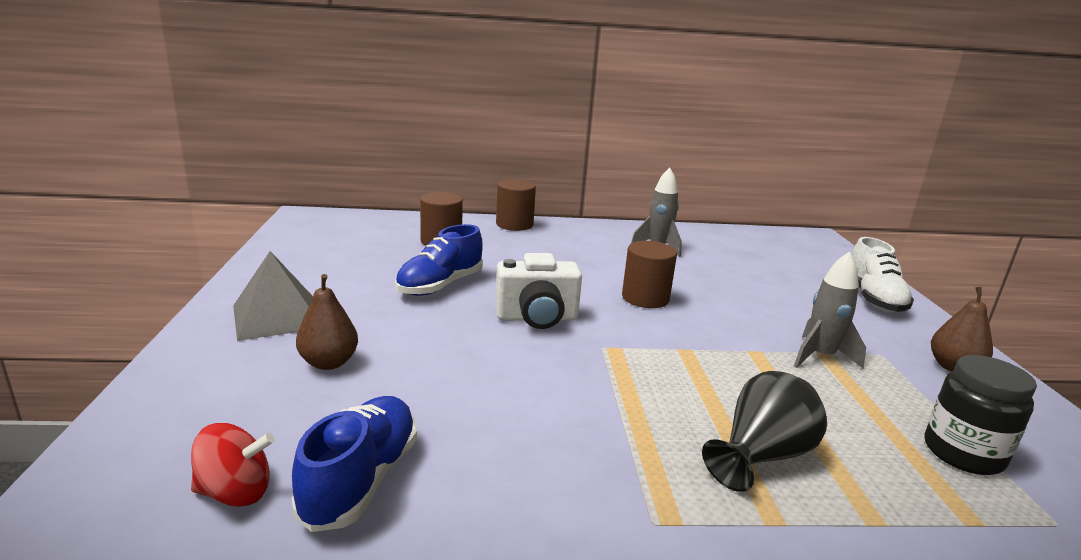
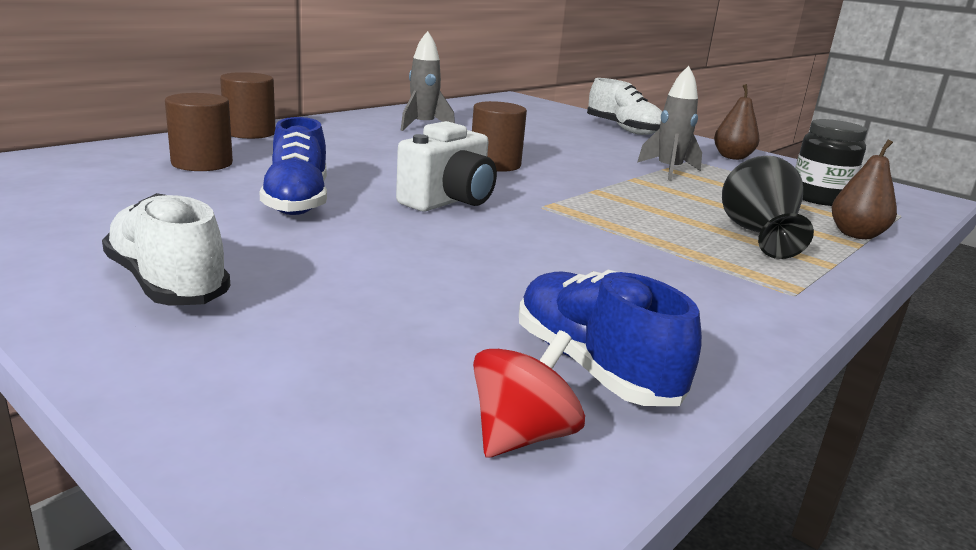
camera: 45 degrees left, 0 degrees up
grey pyramid [233,251,313,341] -> white shoe [102,193,231,306]
brown pear [296,274,358,370] -> brown pear moved to [832,139,897,239]

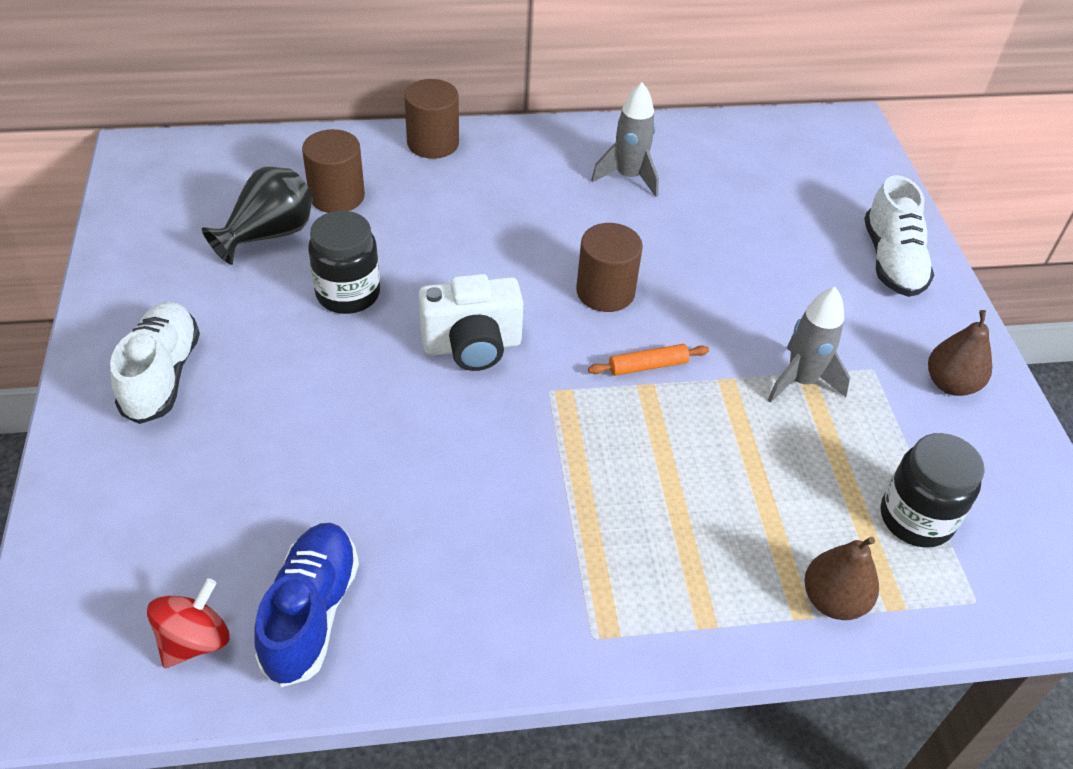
camera: 40 degrees right, 25 degrees up
blue shoe [259,117,327,215] -> black jar [308,211,380,314]
red spinning top [473,330,585,458] -> red spinning top turned 45 degrees counterclockwise [147,578,229,668]
black vase [722,155,814,259] -> black vase moved to [202,167,313,265]
none -> orange rolling pin [588,344,709,376]

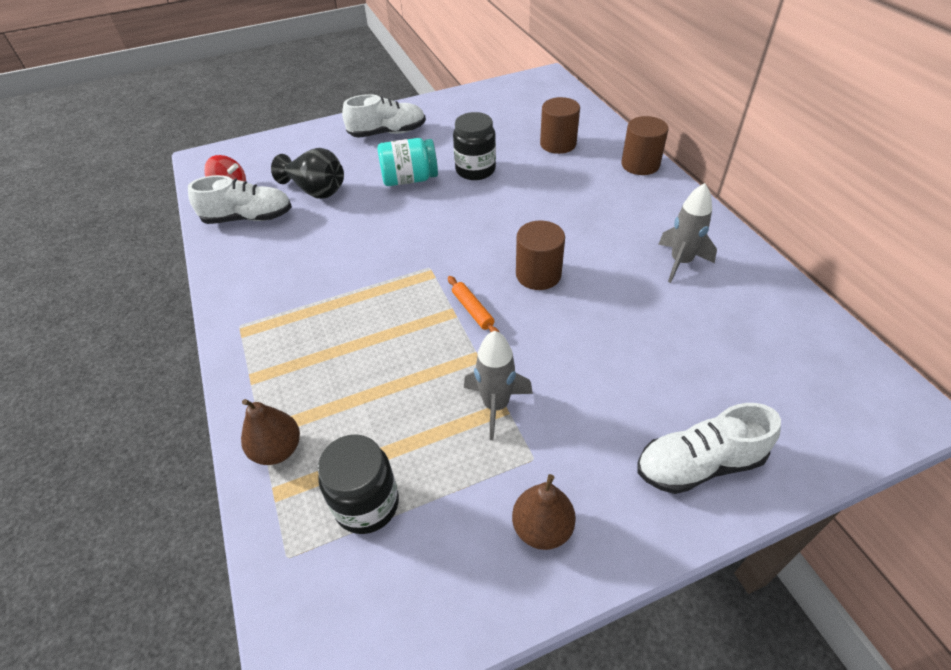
camera: 80 degrees right, 0 degrees up
black vase [202,167,313,265] -> black vase moved to [271,148,344,199]
blue shoe [254,523,359,687] -> white shoe [188,175,292,224]
white camera [418,274,524,371] -> none
none -> turquoise jar [377,138,438,186]

